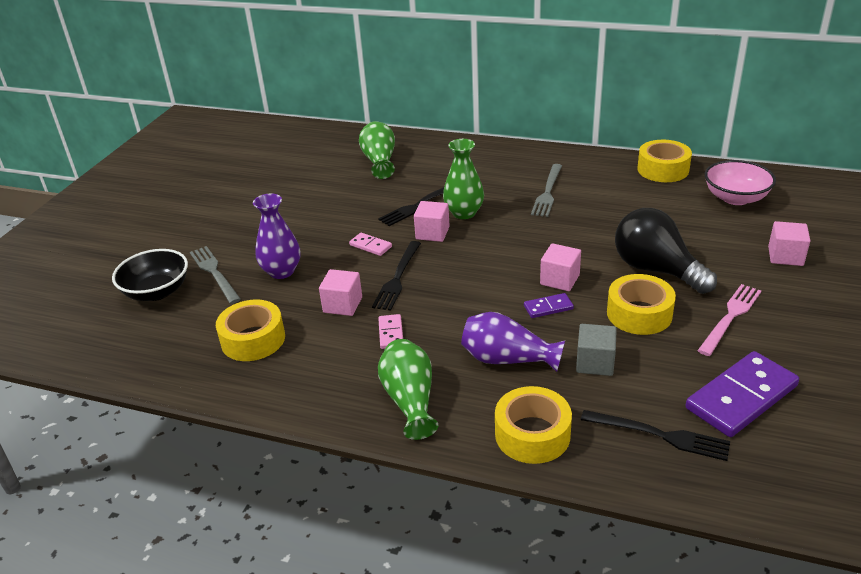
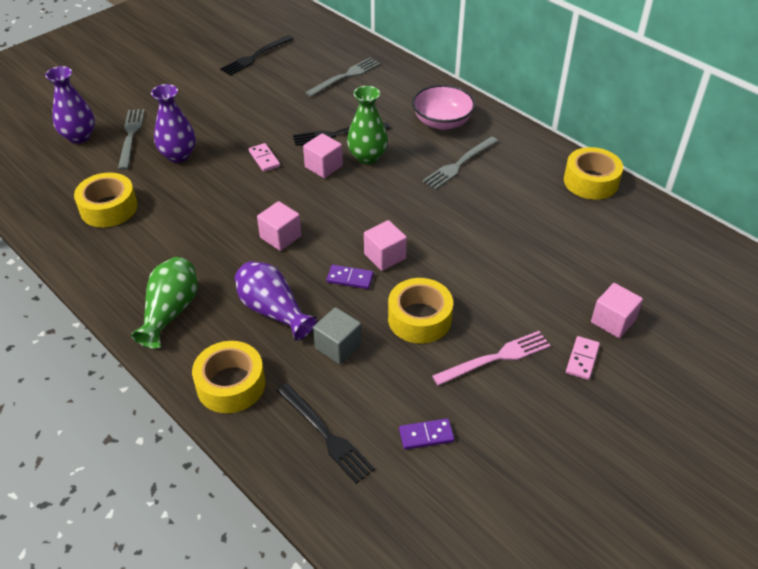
camera: 25 degrees right, 10 degrees up
black bowl [112,249,188,301] -> purple vase [45,66,95,144]
pink cube [319,269,362,316] -> pink cube moved to [257,201,301,251]
green vase [359,121,395,179] -> grey fork [305,58,380,97]
black fork [372,241,421,311] -> black fork moved to [220,35,293,75]
pink domino [378,314,403,349] -> pink domino moved to [566,336,600,380]
black light bulb [615,208,717,294] -> none
purple domino [686,351,799,437] -> purple domino [399,418,455,450], size x0.47
pink bowl [705,160,776,205] -> pink bowl moved to [412,85,476,130]

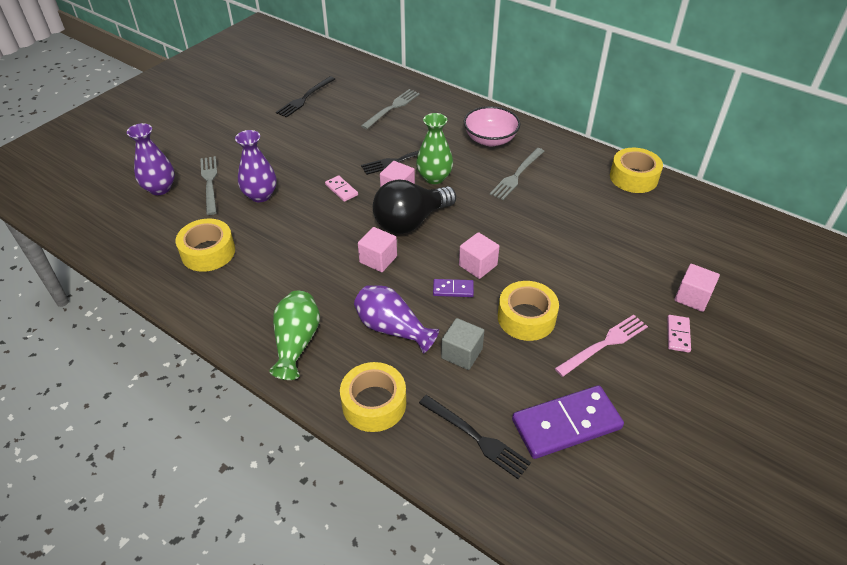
camera: 10 degrees left, 0 degrees up
purple domino [399,418,455,450] -> purple domino [512,385,624,459], size x2.11
none -> black light bulb [373,180,456,234]

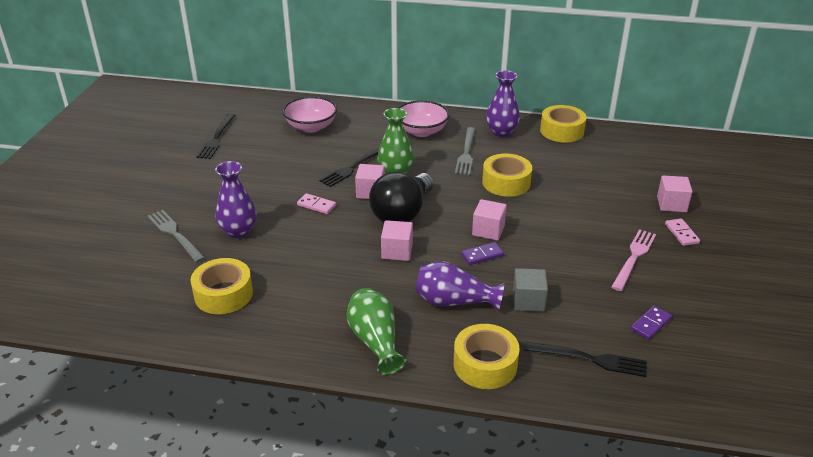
camera: 25 degrees left, 10 degrees down
purple vase [127,123,175,195] -> purple vase moved to [486,70,520,137]
grey fork [361,89,420,129] -> pink bowl [282,96,337,133]
yellow tape [498,281,559,341] -> yellow tape moved to [482,153,532,197]
purple domino [512,385,624,459] -> purple domino [631,306,672,340], size x0.47

